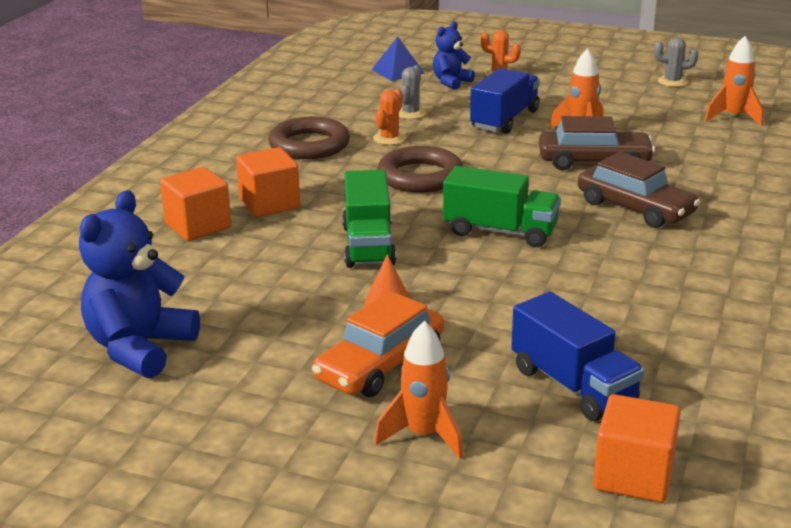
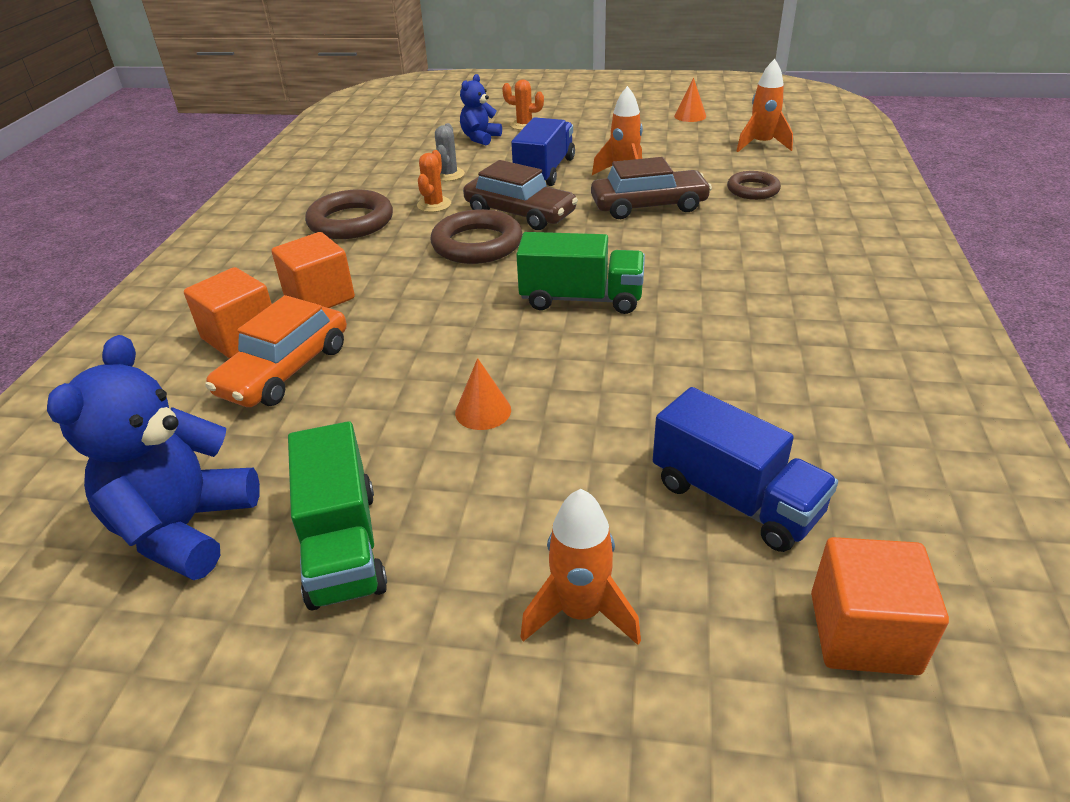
camera: 10 degrees left, 10 degrees up
orange car [312,291,444,397] -> orange car moved to [205,295,347,407]
green truck [342,170,396,268] -> green truck moved to [288,421,387,610]
blue pyramid [371,36,425,81] -> none
brown car [578,152,700,228] -> brown car moved to [463,160,578,230]
grey cactus [654,37,699,87] -> orange cone [674,78,706,122]
none -> brown ring [727,171,781,200]

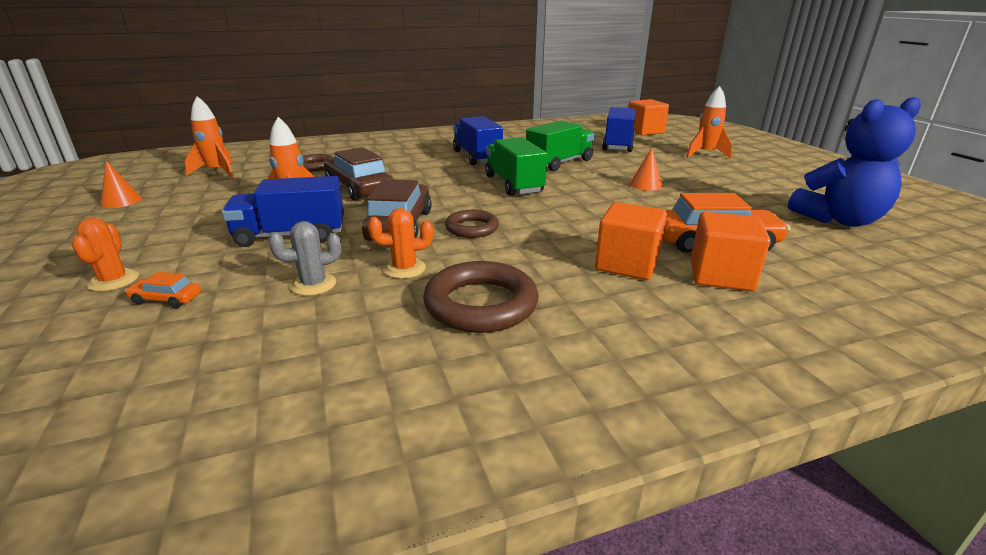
camera: 120 degrees left, 10 degrees down
green truck [288,421,387,610] -> green truck moved to [526,121,595,171]
brown ring [430,209,523,264] -> brown ring [445,210,499,238], size x0.62
blue teddy bear [460,74,502,145] -> orange car [125,272,201,308]
none -> blue truck [453,116,503,165]

